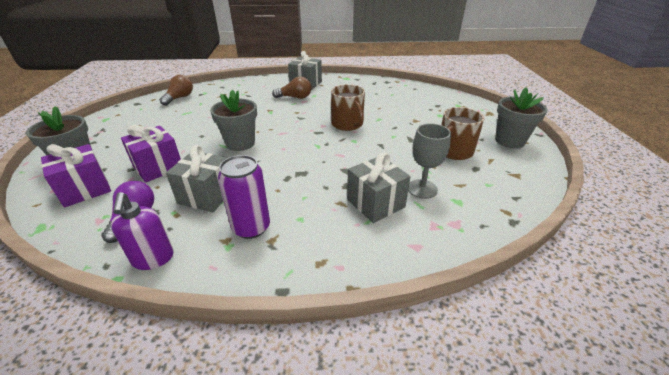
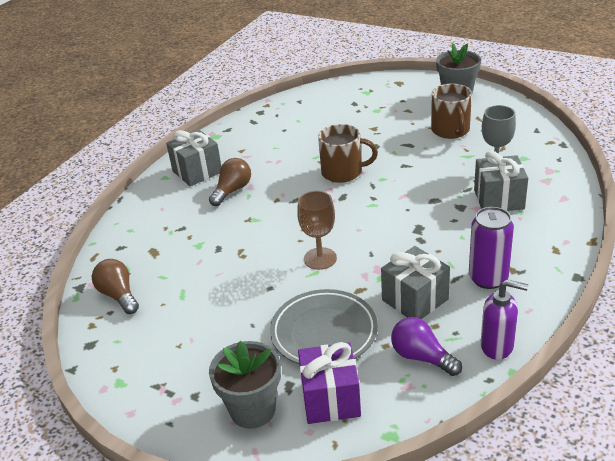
camera: 55 degrees left, 0 degrees up
purple gift [121,125,181,182] -> grey plate [270,289,378,364]
grey flower pot [210,90,257,151] -> brown goblet [297,191,337,270]

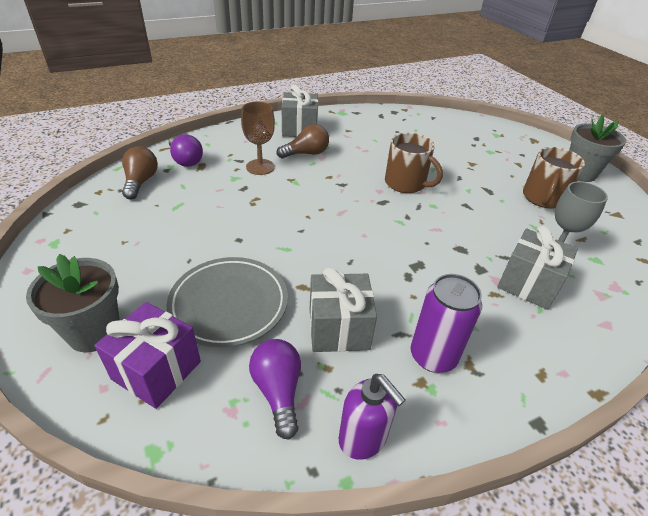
camera: 30 degrees right, 5 degrees up
brown goblet [297,191,337,270] -> brown goblet moved to [241,102,275,175]
none -> purple light bulb [169,135,203,167]

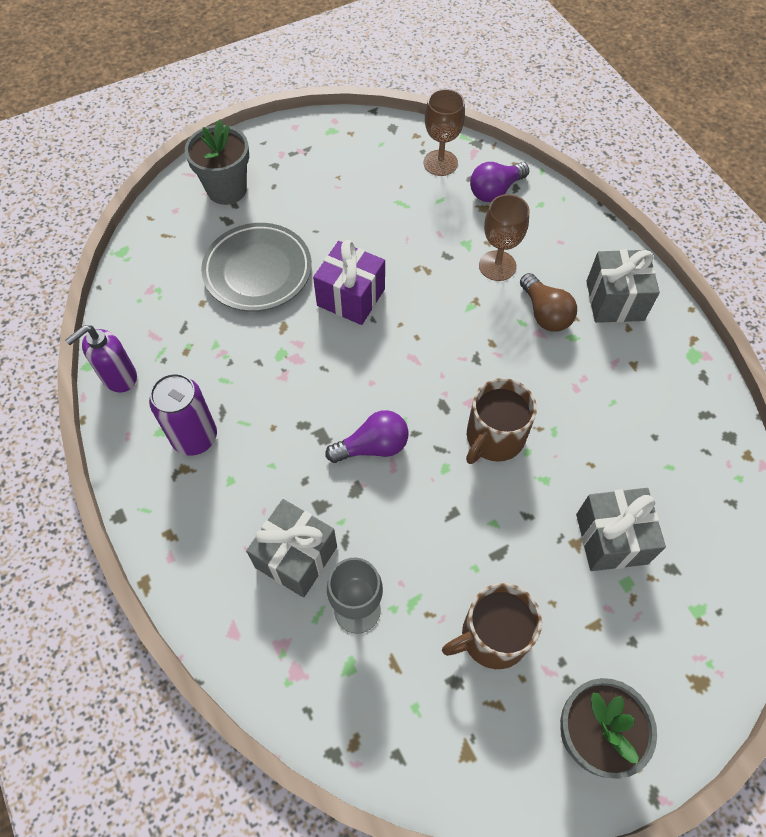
camera: 90 degrees right, 20 degrees up
purple gift [94,302,201,409] -> purple gift moved to [313,240,385,325]
brown light bulb [122,146,158,199] -> brown goblet [424,89,465,176]
purple light bulb [249,339,301,440] -> purple light bulb moved to [325,410,409,463]
grey gift [310,267,377,352] -> grey gift moved to [576,488,666,571]
brown mug [523,147,585,209] -> brown mug turned 45 degrees counterclockwise [442,583,542,669]

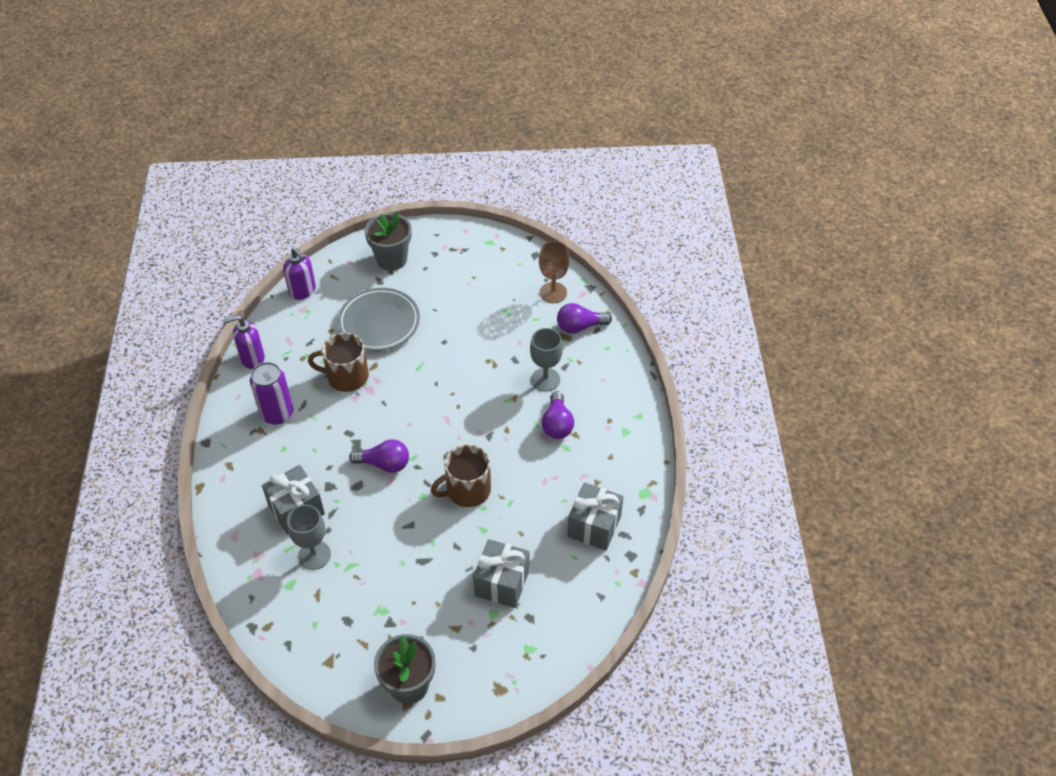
camera: 25 degrees right, 10 degrees down
purple gift [313,240,385,325] -> none
brown mug [442,583,542,669] -> brown mug moved to [308,333,369,392]
brown goblet [479,194,530,281] -> grey goblet [530,328,563,392]
brown light bulb [520,273,577,332] -> purple light bulb [542,391,574,439]
grey gift [587,249,660,323] -> grey gift moved to [567,482,624,550]
none -> purple soap dispenser [283,247,316,300]

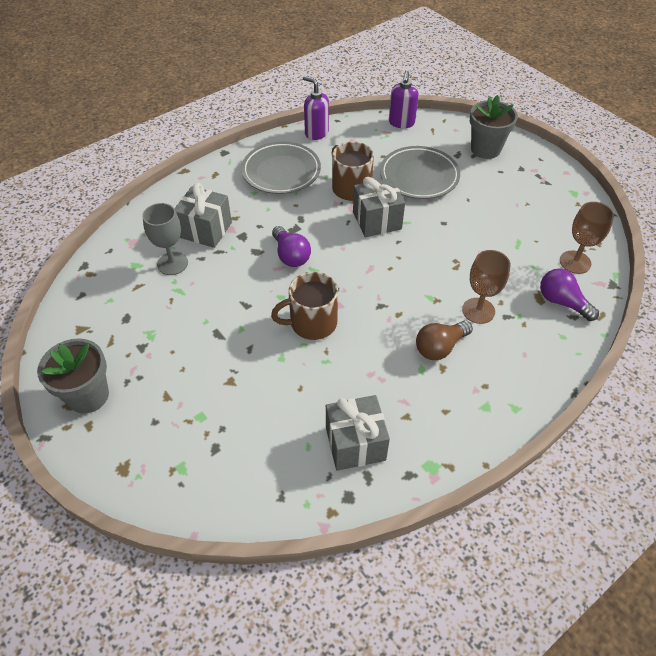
camera: 55 degrees right, 0 degrees up
purple can [250,362,293,425] -> grey plate [241,141,321,194]
brown mug [431,444,491,507] -> brown mug turned 45 degrees counterclockwise [271,272,338,340]
grey gift [473,539,529,608] -> grey gift moved to [353,177,405,237]
grey goblet [530,328,563,392] -> brown goblet [462,250,510,324]
purple light bulb [542,391,574,439] -> brown light bulb [416,321,473,360]

